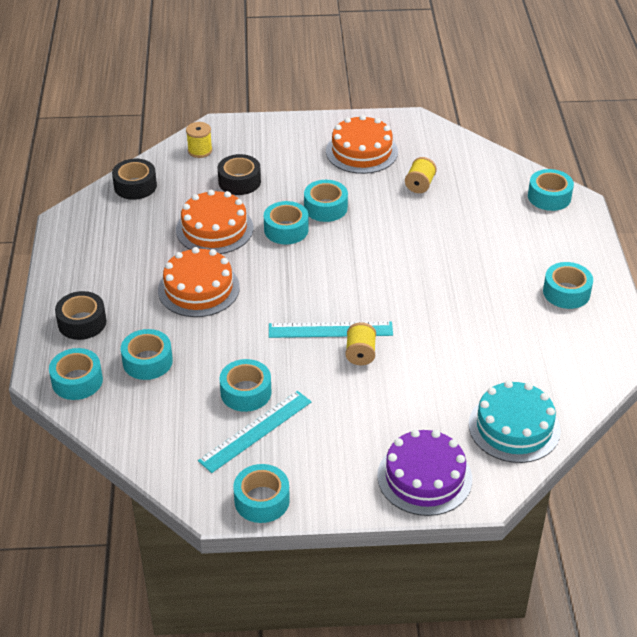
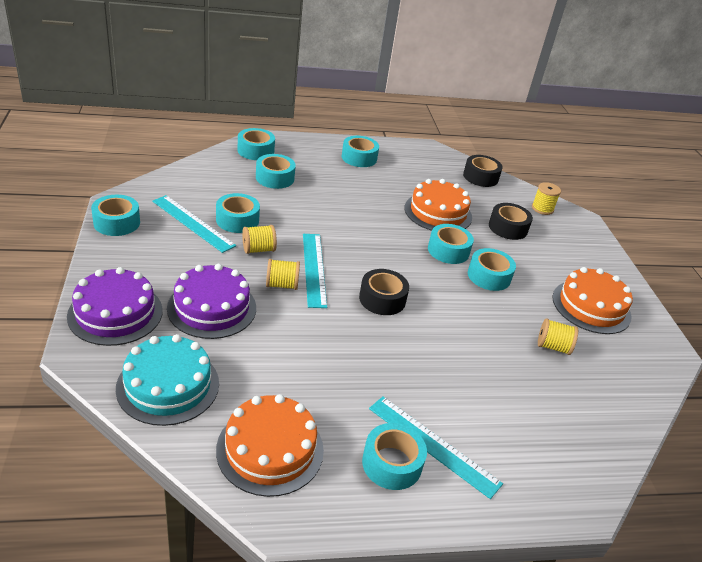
camera: 80 degrees right, 5 degrees down
black tape [55,291,106,340] -> black tape moved to [359,269,409,315]
orange cake [158,247,240,317] -> orange cake moved to [216,394,324,497]
turquoise tape [528,169,574,211] -> turquoise tape moved to [342,136,379,167]
none -> purple cake [167,264,256,339]
none -> yellow spool [242,225,277,254]
none -> turquoise ruler [369,397,503,499]

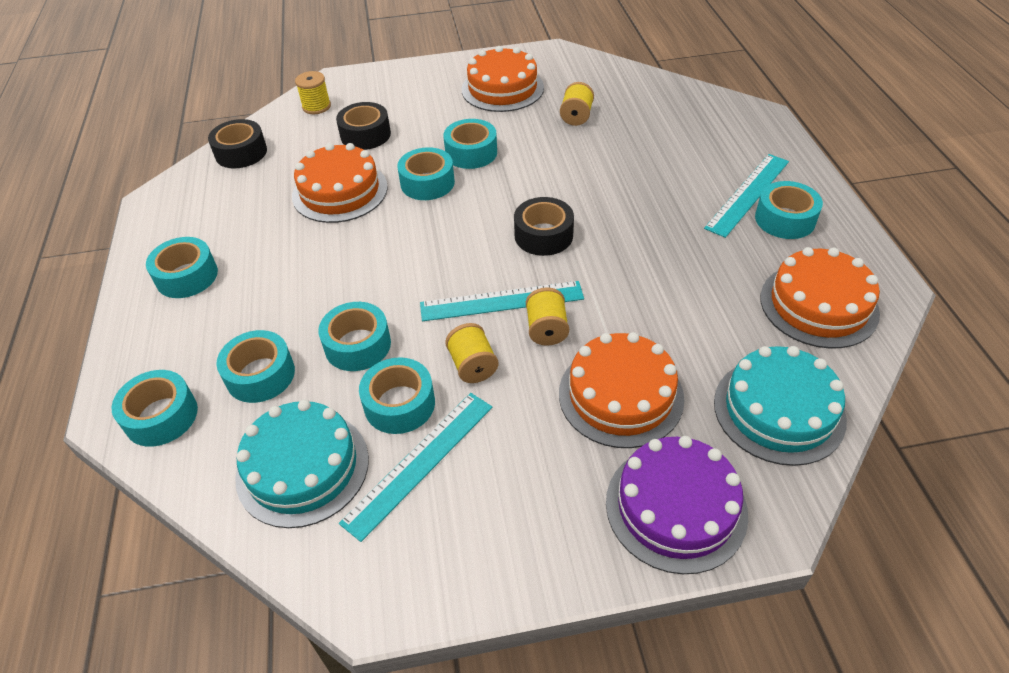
camera: 85 degrees left, 10 degrees up
turquoise tape [91,195,140,236] -> turquoise tape moved to [318,302,391,371]
purple cake [167,264,256,339] -> orange cake [559,332,685,448]
none -> turquoise cake [235,399,369,528]

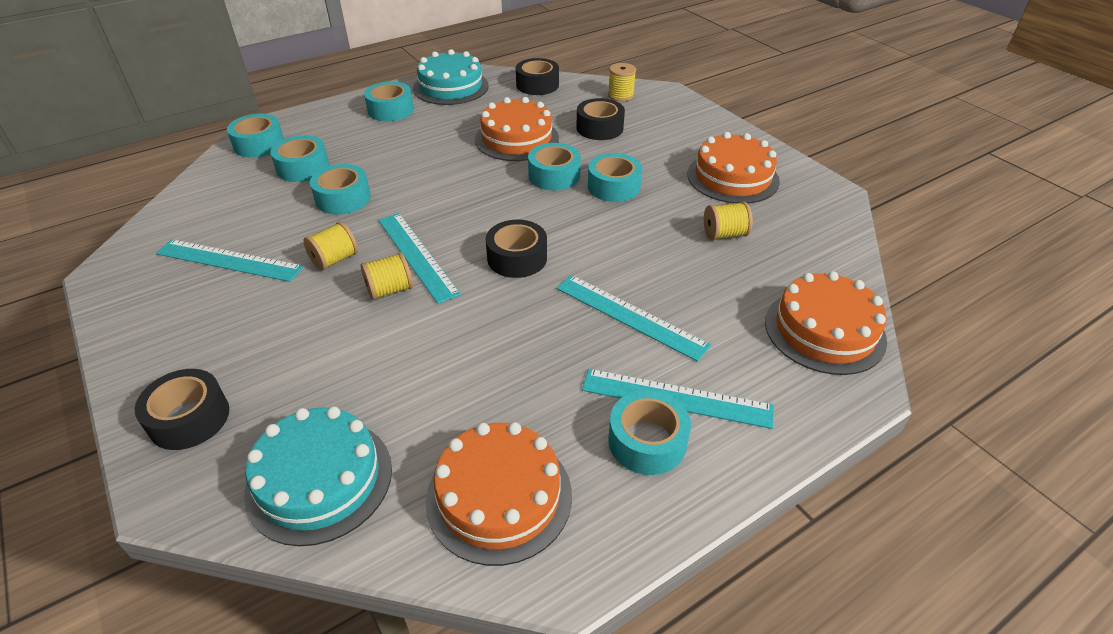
camera: 65 degrees right, 5 degrees down
turquoise cake [235,399,369,528] -> turquoise cake moved to [413,49,489,105]
turquoise tape [359,357,435,434] -> none
orange cake [559,332,685,448] -> orange cake moved to [765,271,887,375]
purple cake [606,436,748,574] -> black tape [135,369,229,450]
none -> turquoise ruler [556,275,711,362]

